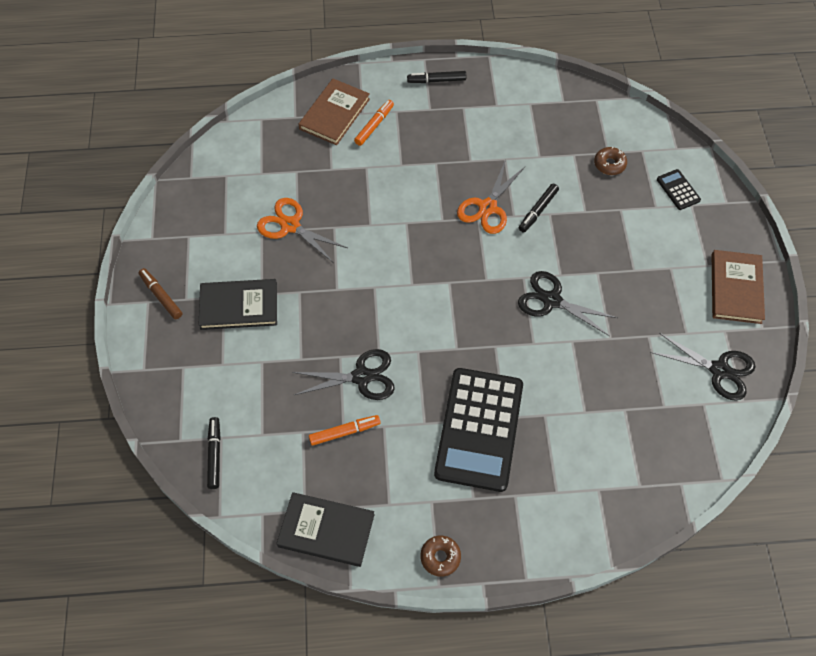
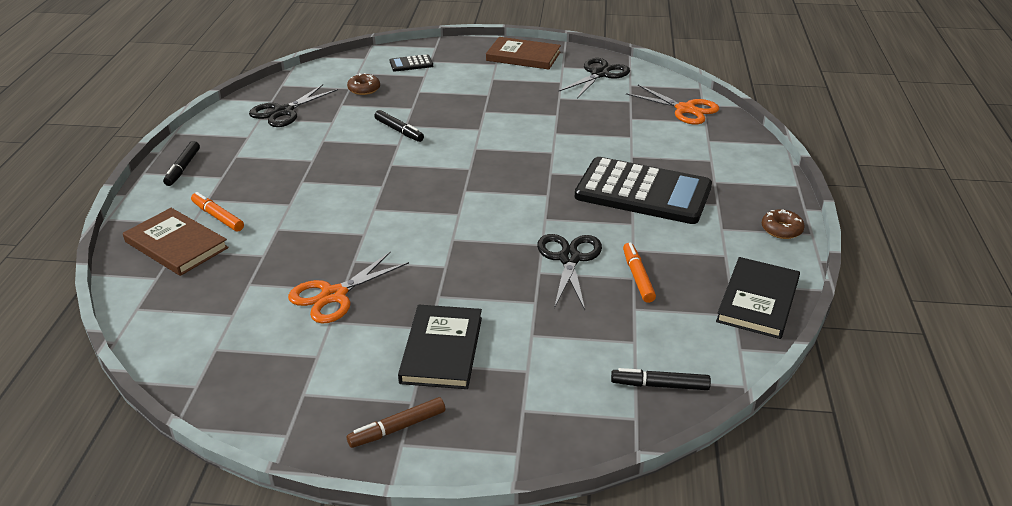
camera: 80 degrees left, 25 degrees down
orange scissors [457,159,525,234] -> orange scissors moved to [626,85,719,125]
black scissors [518,271,618,336] -> black scissors moved to [249,84,338,127]

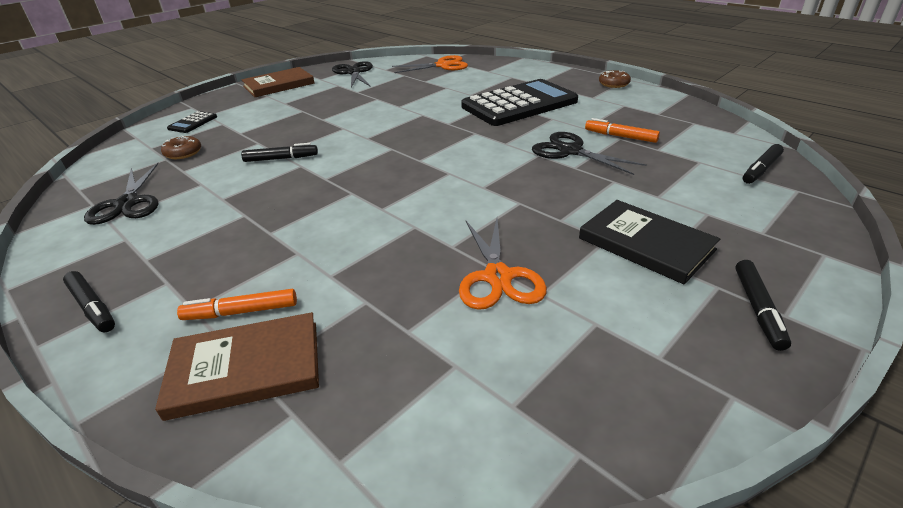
camera: 50 degrees left, 0 degrees up
brown marker [347,397,445,448] -> black marker [735,260,791,351]
black book [716,257,800,339] -> none

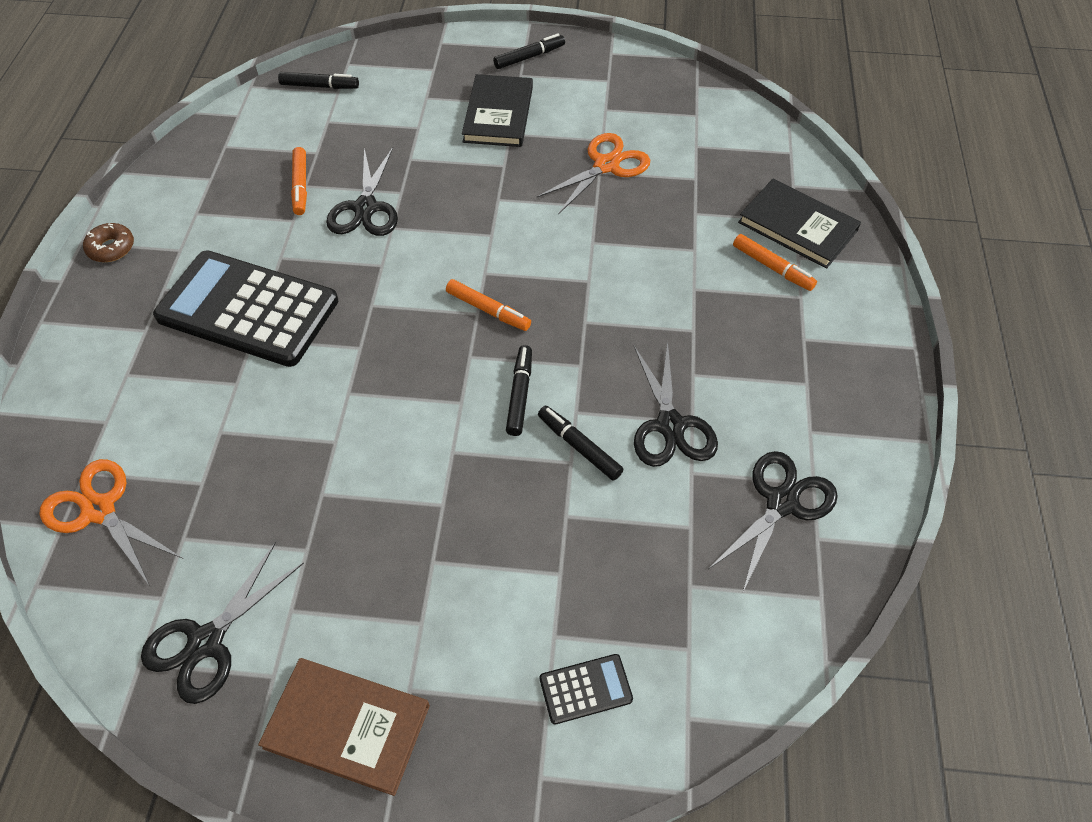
camera: 130 degrees left, 20 degrees up
black marker [63,271,115,332] -> black marker moved to [506,345,532,436]
brown book [155,312,319,421] -> black book [738,179,861,269]
brown donut [161,136,201,159] -> none
none -> orange marker [446,279,531,331]
none -> black scissors [634,341,718,467]

